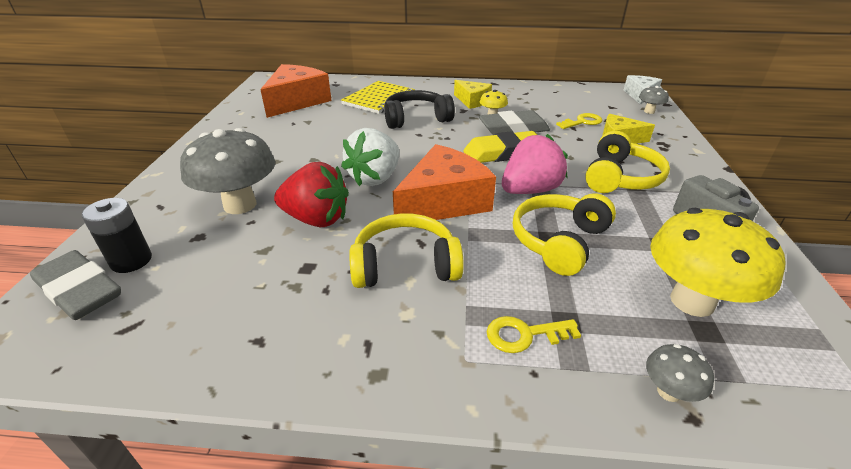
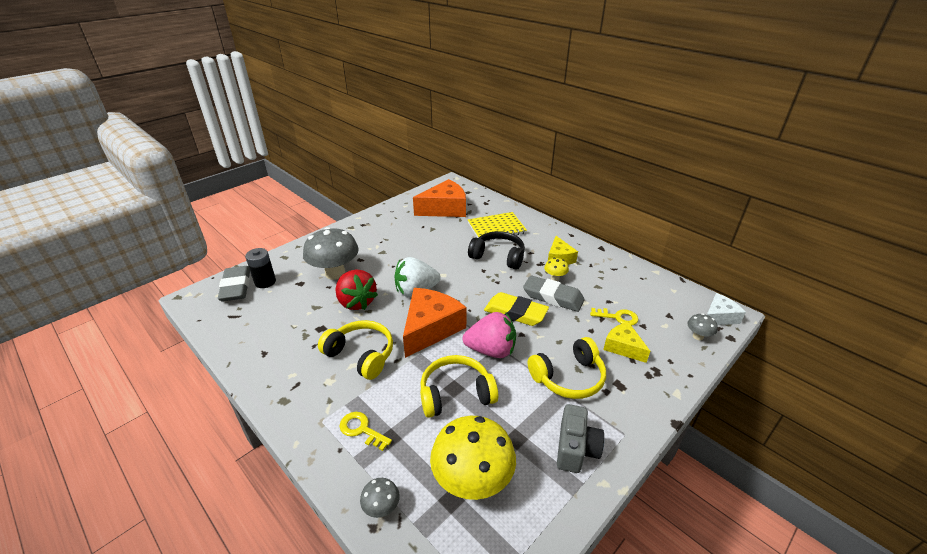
camera: 40 degrees right, 0 degrees up
orange cheese [393,144,496,220] -> orange cheese turned 60 degrees counterclockwise [403,288,466,358]

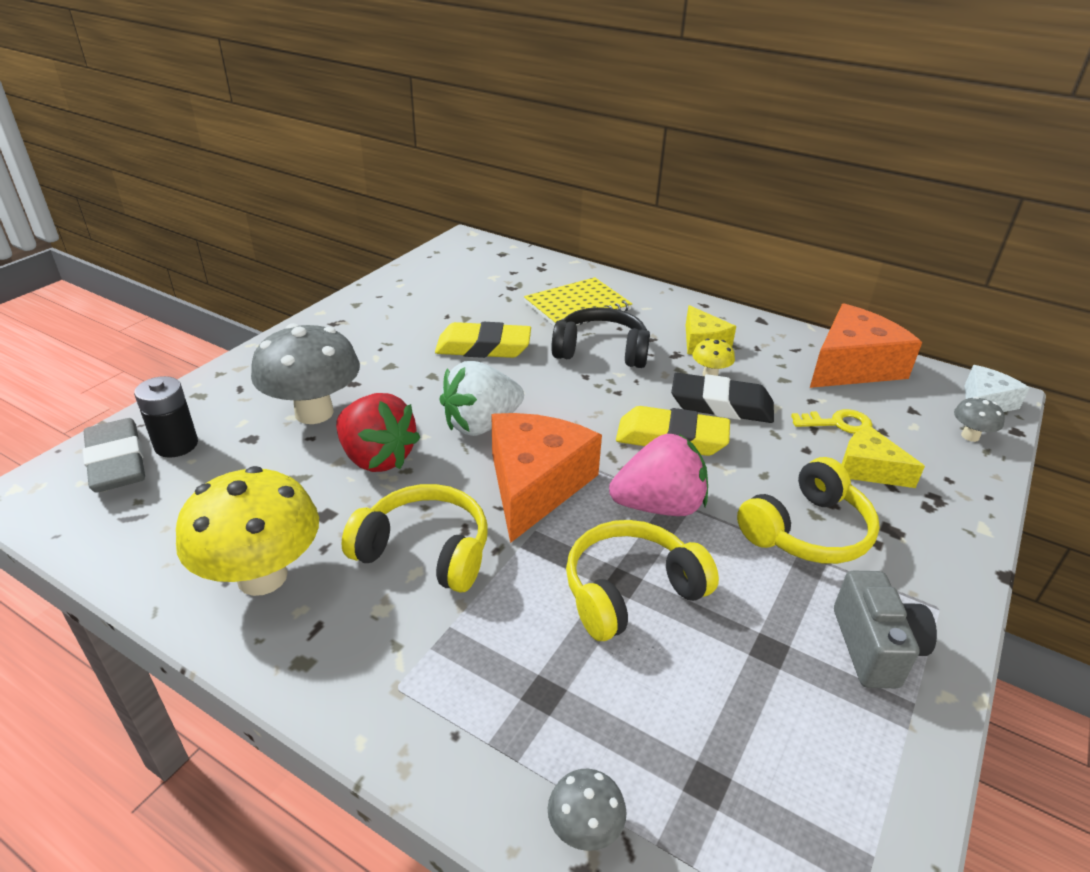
camera: 15 degrees left, 0 degrees up
yellow key [339,412,392,451] -> none
orange cheese [413,179,466,217] -> orange cheese moved to [810,303,922,388]
yellow mushroom [430,416,516,500] -> yellow mushroom moved to [176,466,319,596]
grey eraser [523,275,585,312] -> black eraser [671,373,774,423]
none -> yellow eraser [435,322,531,358]

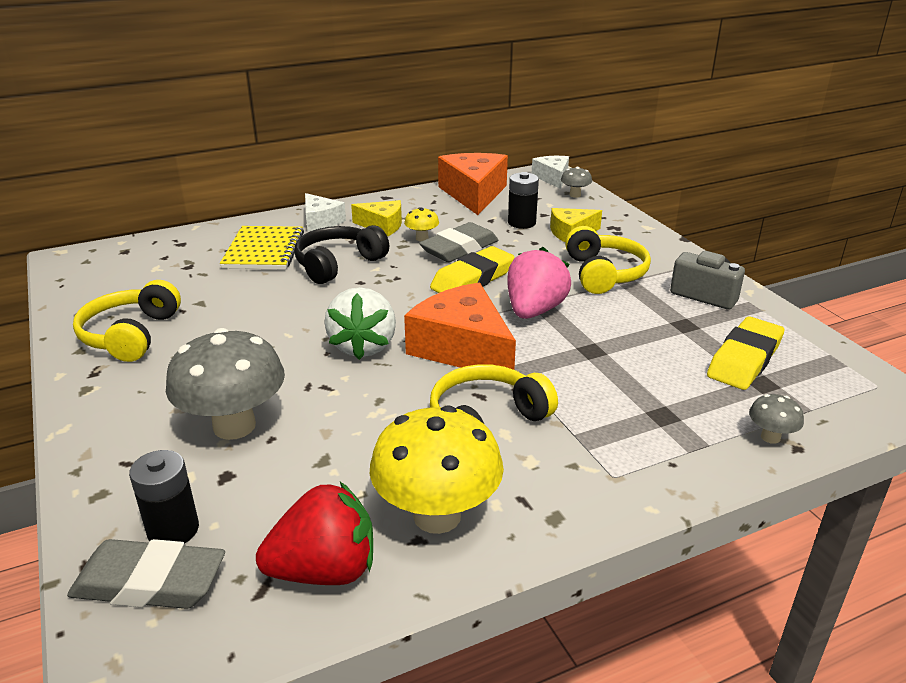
camera: 55 degrees left, 5 degrees down
red strawberry [336,393,421,472] -> red strawberry moved to [256,482,373,585]
yellow eraser [435,322,531,358] -> yellow eraser moved to [707,317,784,390]
yellow headphones [566,520,719,641] -> yellow headphones moved to [73,280,181,362]
black eraser [671,373,774,423] -> grey eraser [419,222,498,262]
yellow key [791,409,873,434] -> black battery [508,172,539,229]
none -> white cheese [305,193,346,231]

